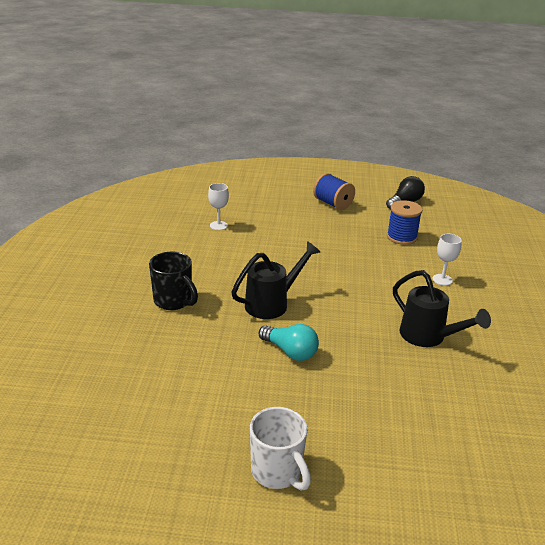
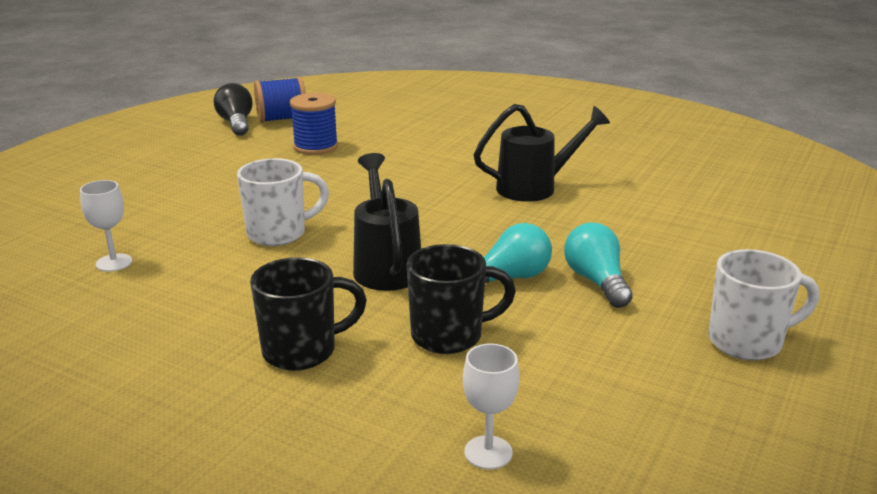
camera: 65 degrees left, 5 degrees down
blue spool [313,173,355,210] -> blue spool moved to [254,77,306,123]
white goblet [432,234,462,286] -> white goblet moved to [463,344,519,470]
none -> white mug [237,158,329,246]
none -> black mug [406,244,516,354]
none -> turquoise light bulb [564,222,633,308]

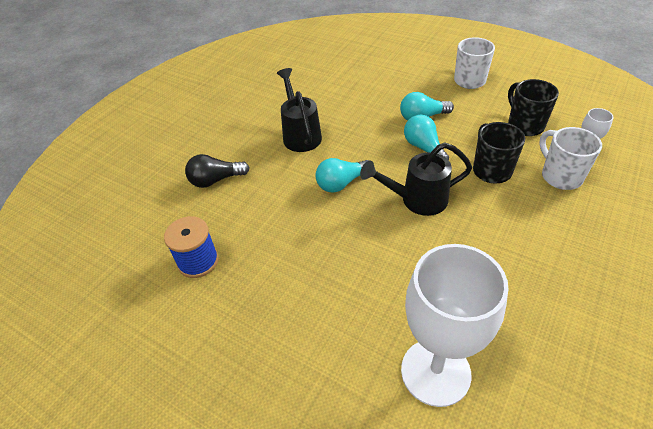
camera: 85 degrees left, 20 degrees up
white goblet [80,180,132,272] -> white goblet [401,244,508,407], size x2.28
black light bulb [214,83,253,136] -> black light bulb moved to [185,154,249,188]
white mug [237,158,329,246] -> white mug moved to [539,127,602,190]
black mug [250,257,367,371] -> black mug moved to [508,79,559,136]
blue spool [254,77,306,123] -> none
none -> turquoise light bulb [315,158,369,193]

